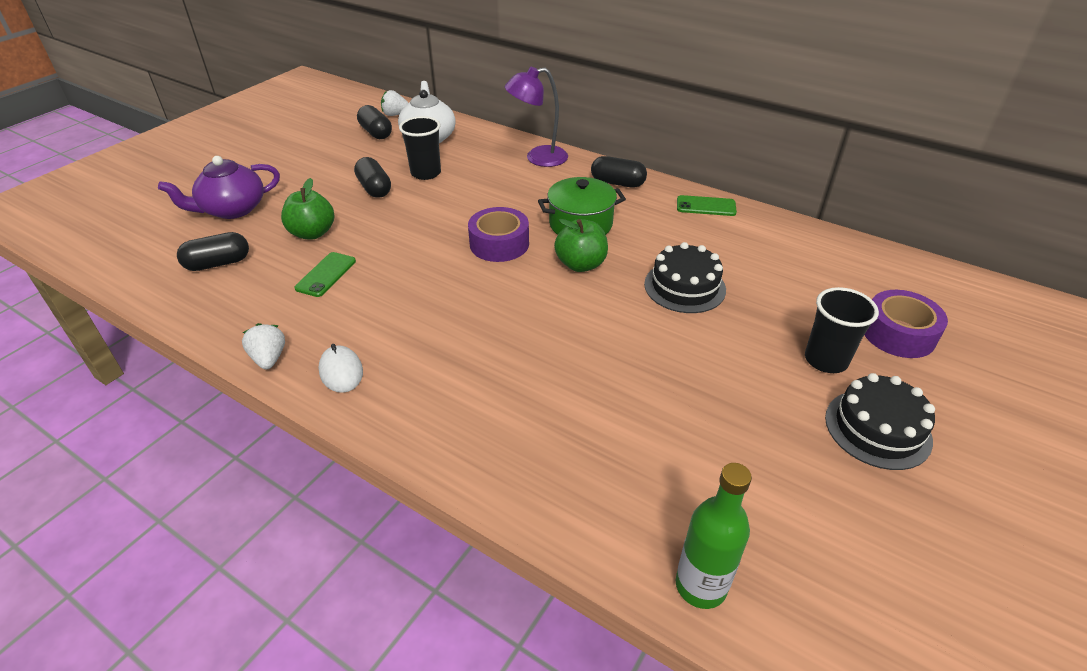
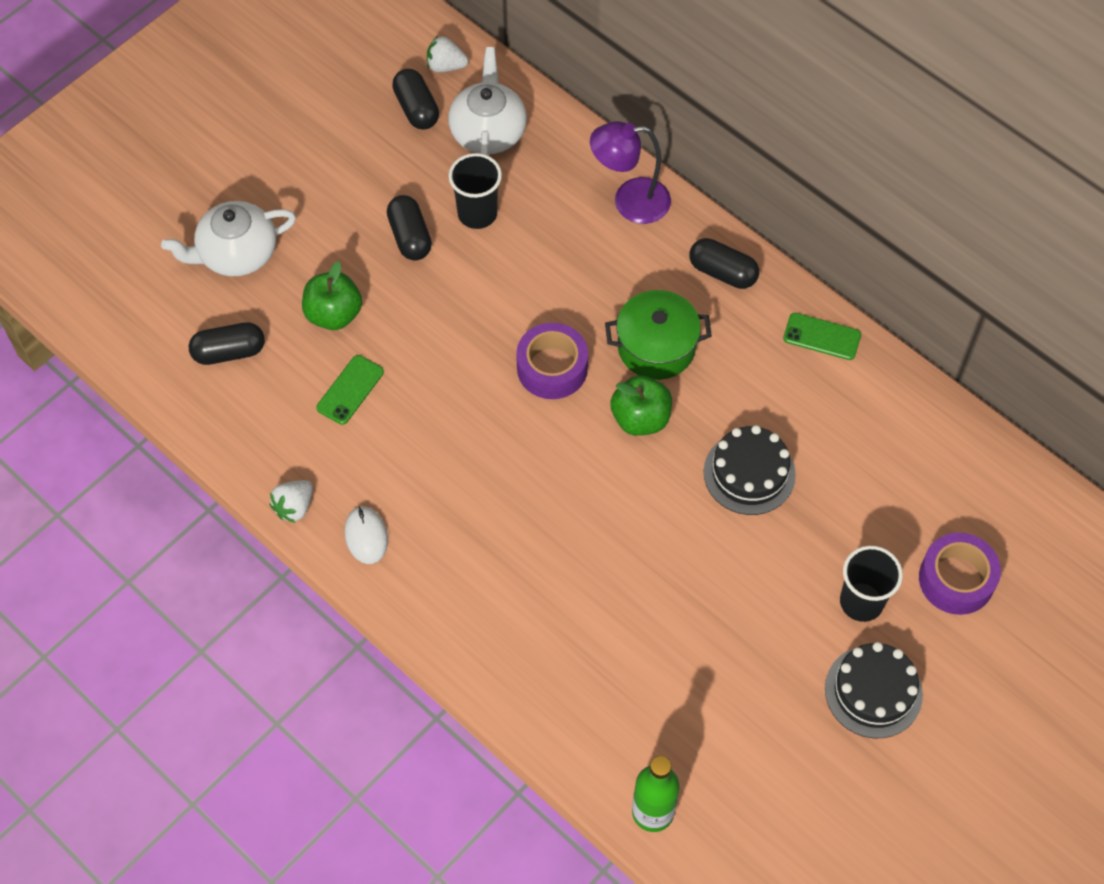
camera: 10 degrees right, 20 degrees up
purple teapot [158,156,280,219] -> white teapot [161,201,296,276]
white strawberry [242,323,285,369] -> white strawberry turned 135 degrees counterclockwise [269,480,313,523]

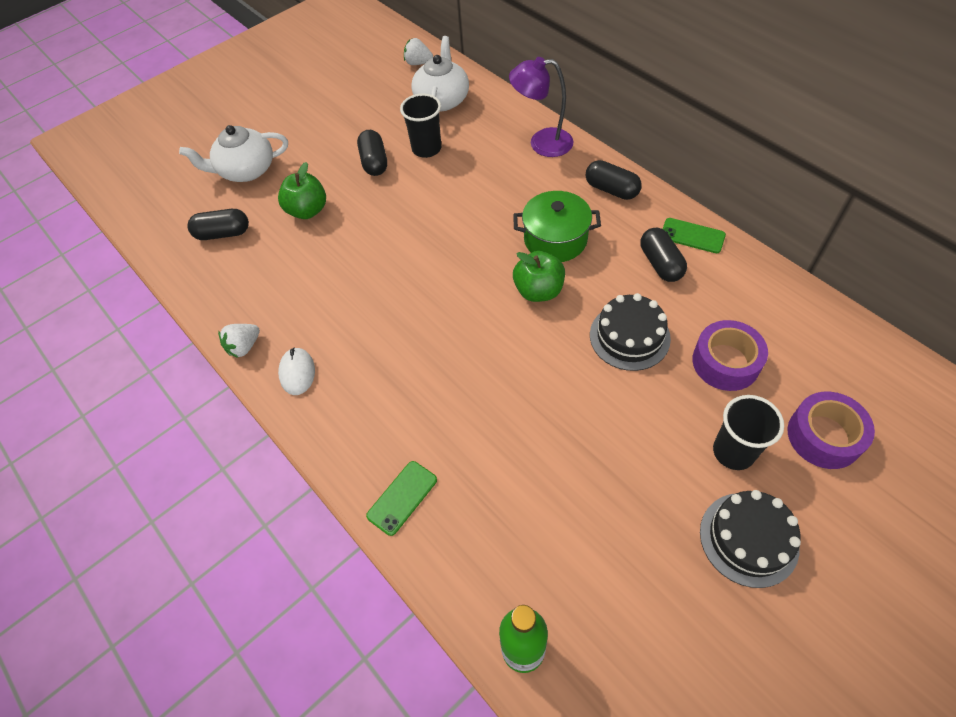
camera: 10 degrees right, 5 degrees down
green phone [316,355,384,425] -> green phone moved to [366,461,437,536]
black capsule [392,69,439,129] -> black capsule moved to [641,228,687,282]
purple tape [516,323,588,399] -> purple tape moved to [692,320,768,391]

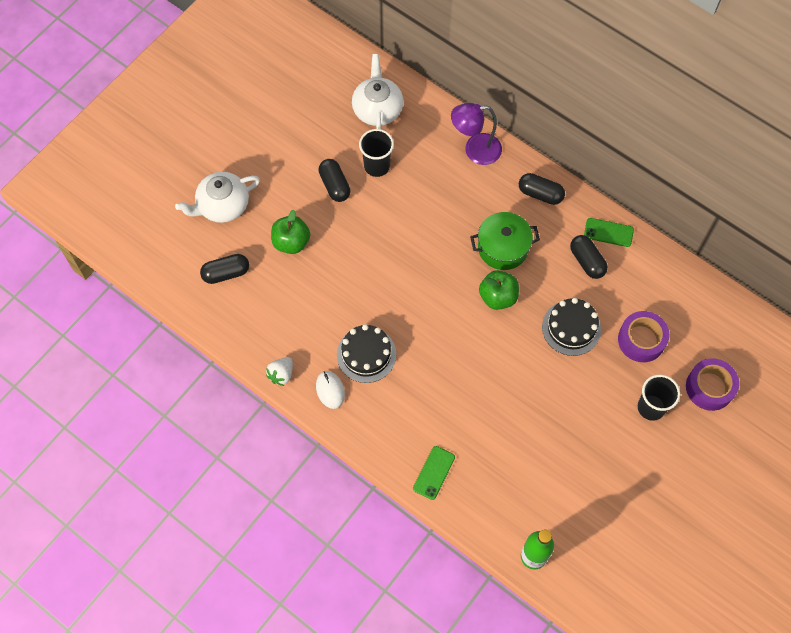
camera: 15 degrees left, 10 degrees up
white strawberry [404,38,433,65] -> none
black cake [700,490,801,588] -> black cake moved to [337,324,396,383]

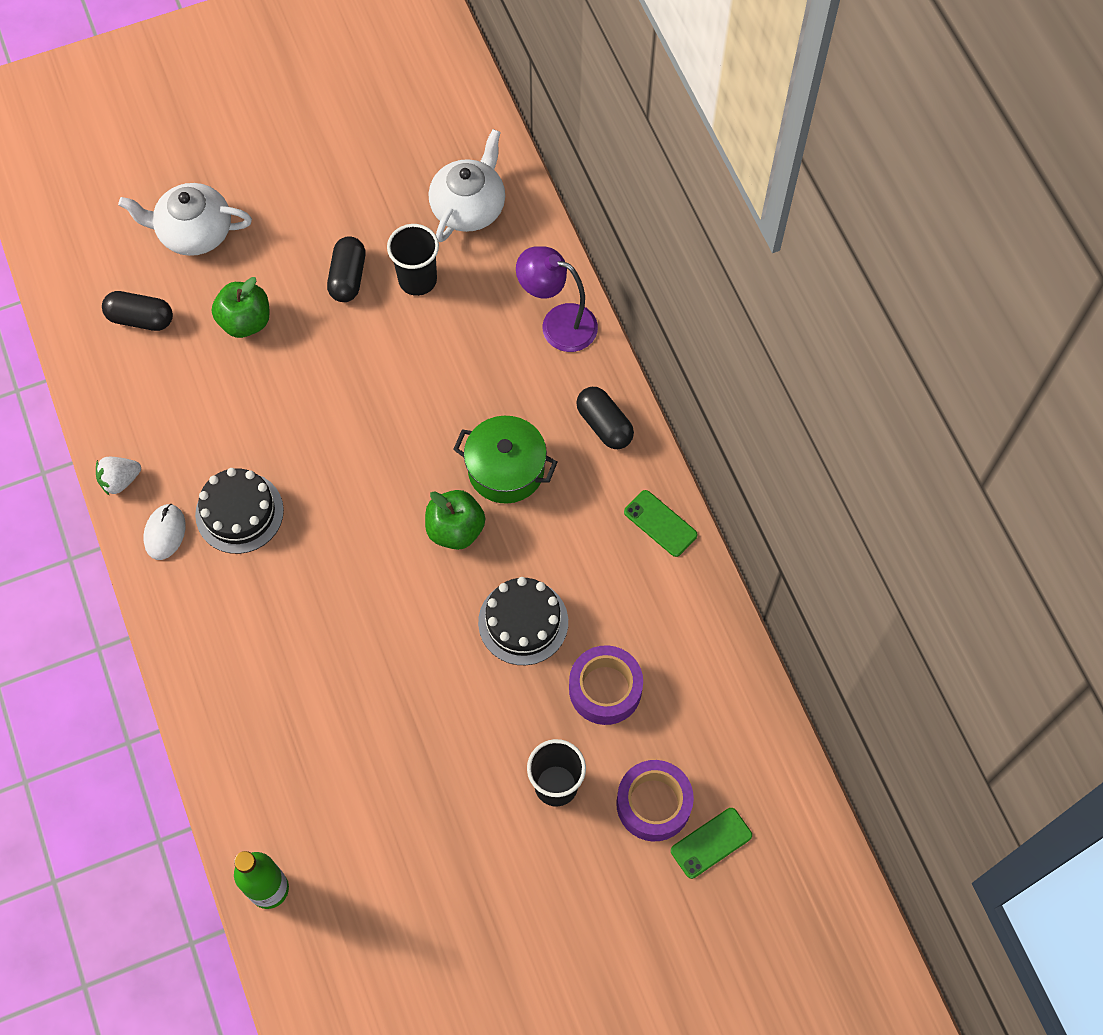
camera: 30 degrees right, 0 degrees up
green phone [413,446,455,500] -> green phone moved to [671,808,752,879]
black capsule [570,235,608,279] -> none

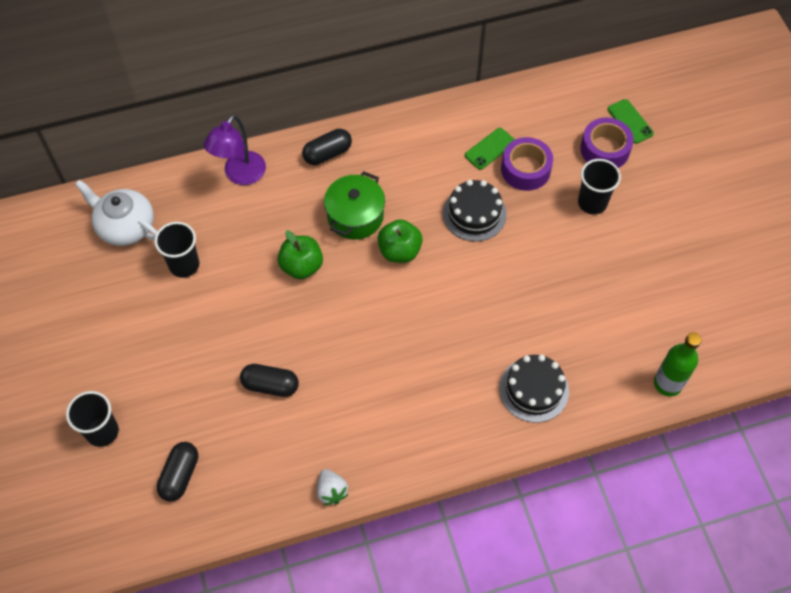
camera: 85 degrees left, 5 degrees down
white teapot [118,183,252,256] -> black cup [66,391,119,447]
white mouse [144,504,186,560] -> none
black cake [195,468,284,554] -> black cake moved to [499,354,569,423]
green apple [212,277,270,338] -> green apple moved to [278,230,323,279]
black capsule [327,236,365,302] -> black capsule moved to [240,364,299,397]
green phone [624,490,698,557] -> green phone moved to [465,128,515,170]

